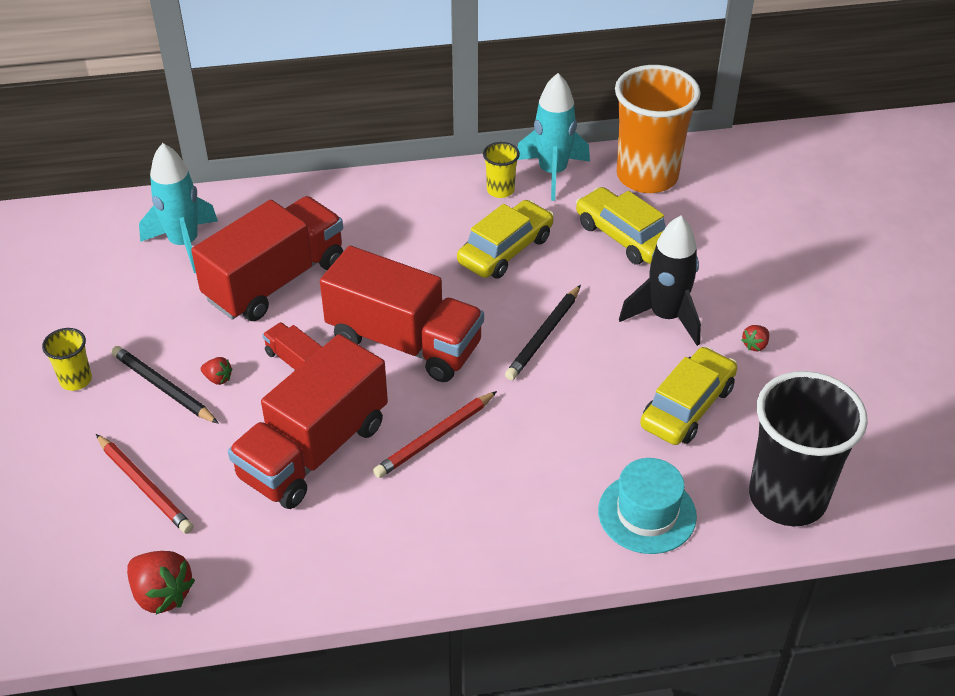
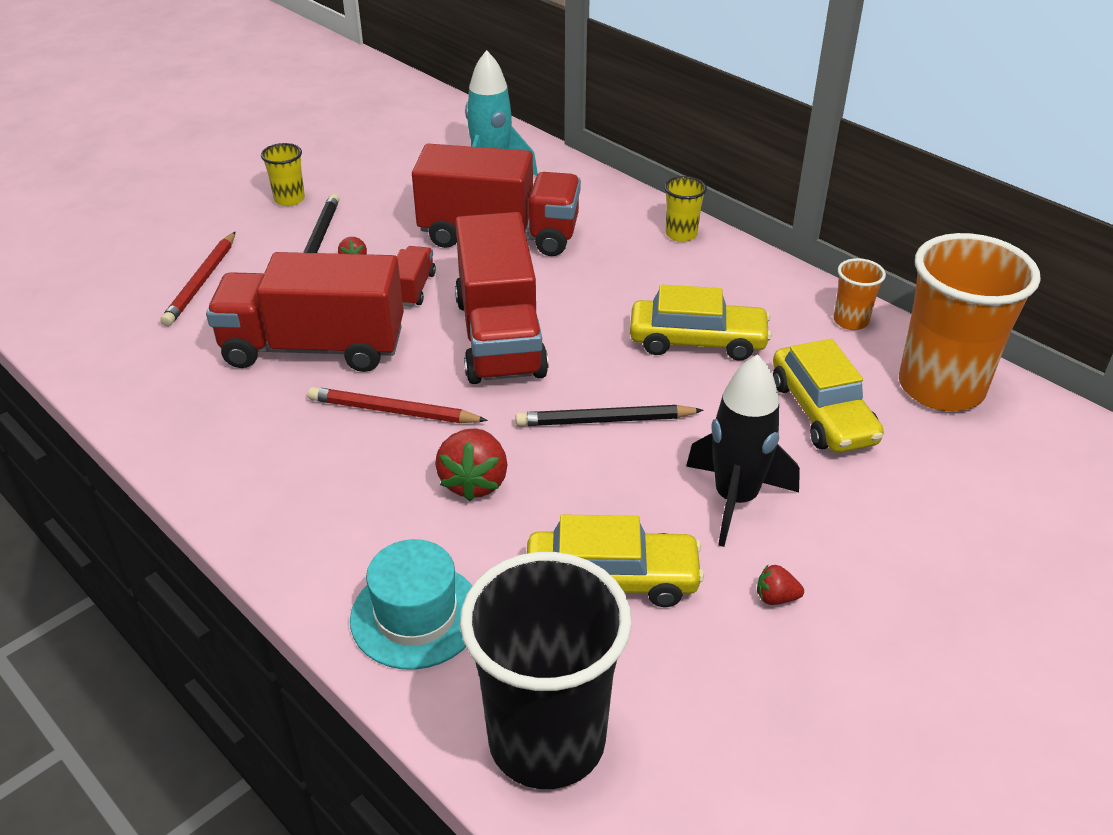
camera: 55 degrees right, 5 degrees down
red strawberry [127,551,195,614] -> red strawberry moved to [435,428,508,501]
yellow cup [483,142,520,198] -> yellow cup moved to [664,176,707,242]
turquoise rocket [518,73,590,201] -> orange cup [834,258,886,330]
yellow car [576,187,666,264] -> yellow car turned 150 degrees clockwise [773,339,884,453]

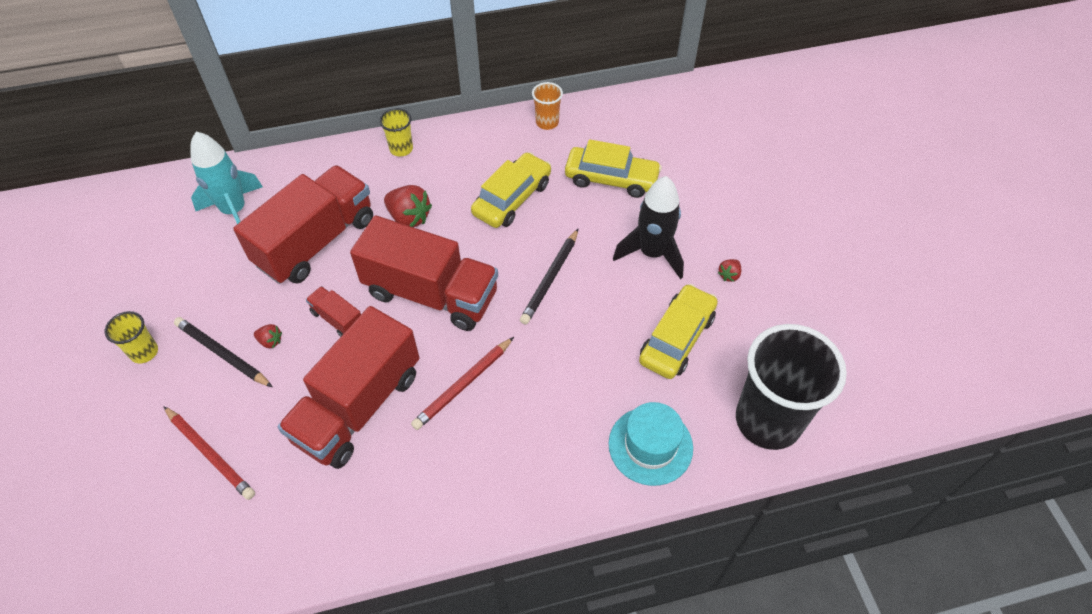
camera: 60 degrees left, 15 degrees up
red strawberry [435,428,508,501] -> red strawberry moved to [384,185,432,228]
orange cup [899,233,1041,411] -> none

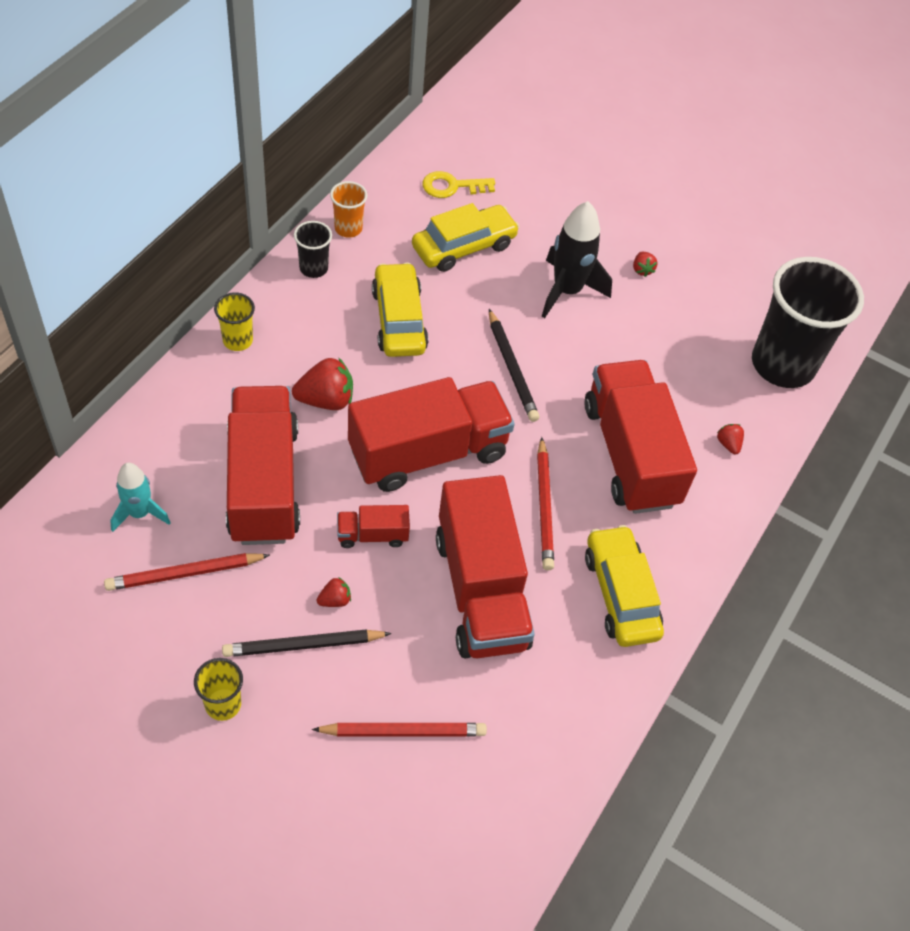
camera: 50 degrees left, 0 degrees up
turquoise rocket [190,132,263,224] -> turquoise rocket [110,463,171,532], size x0.63
turquoise hat [609,402,693,486] -> red strawberry [717,424,744,455]
yellow car [639,284,718,379] -> yellow car moved to [585,525,664,647]
none -> red pencil [104,553,270,591]
none -> black cup [294,221,332,278]
none -> yellow key [422,171,495,198]
none -> red truck [584,360,697,514]

